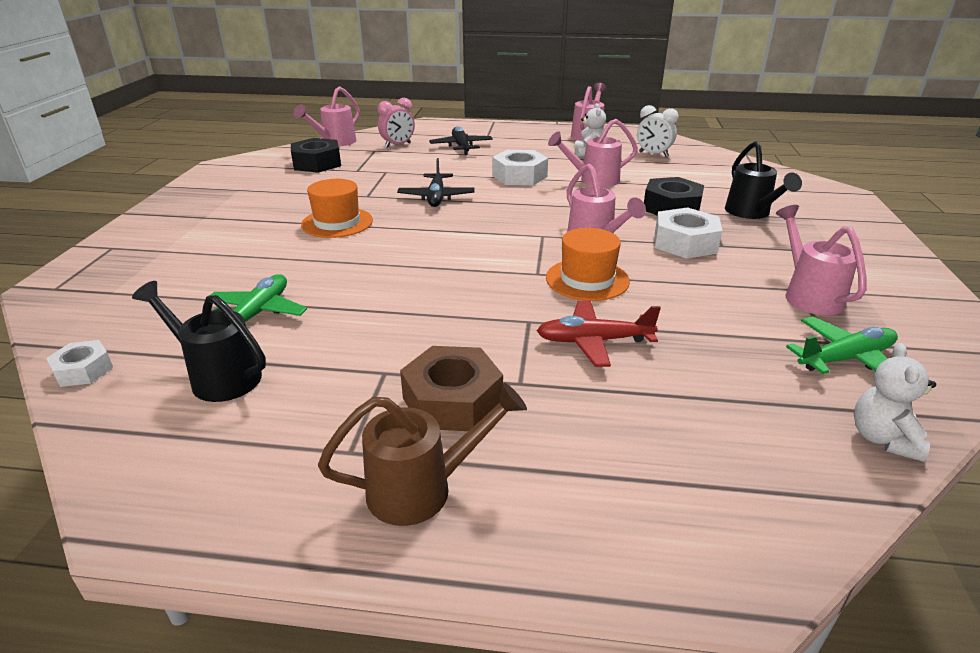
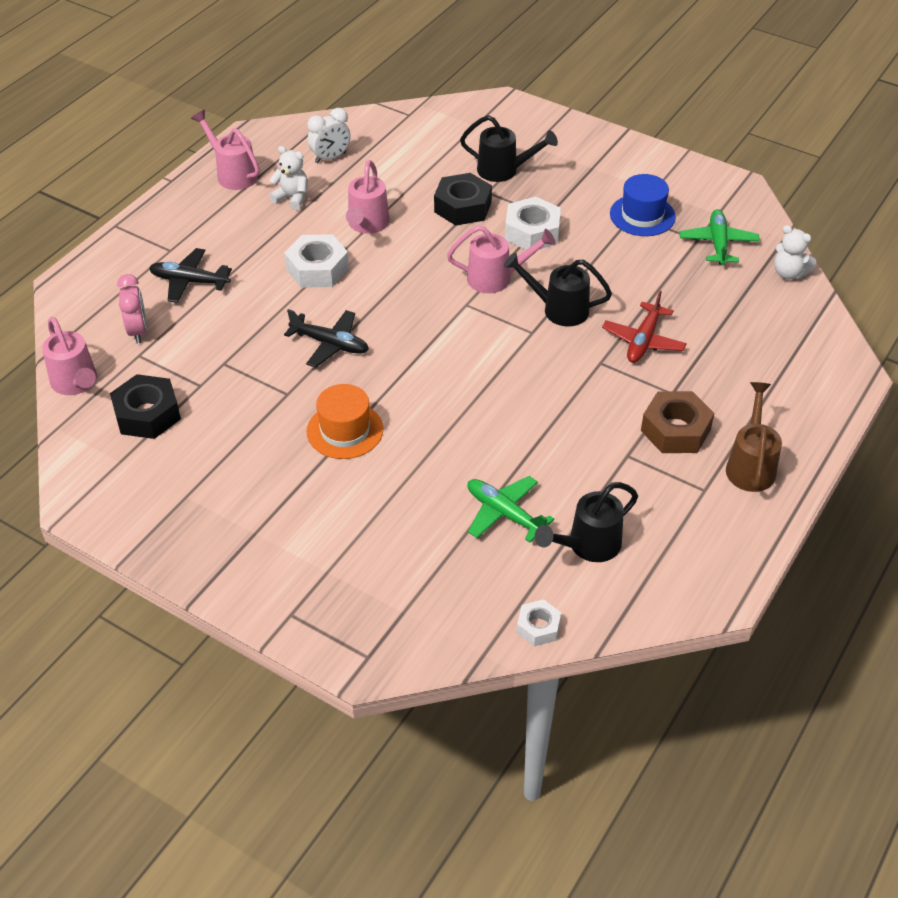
camera: 65 degrees left, 15 degrees up
orange hat [546,228,630,301] -> black watering can [504,253,612,327]
pink watering can [776,205,866,315] -> blue hat [610,174,676,236]

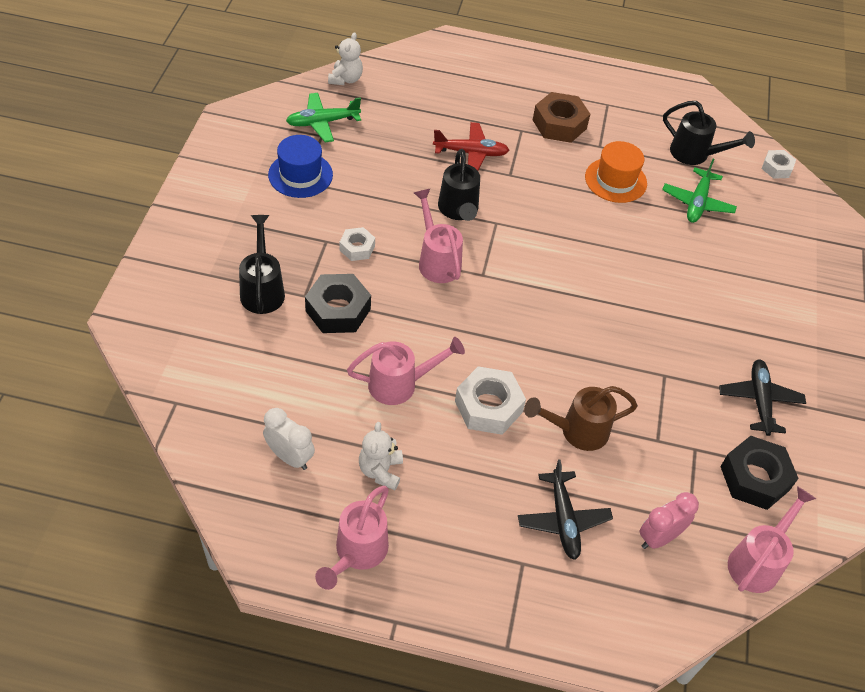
camera: 115 degrees left, 5 degrees up
black plane [284,309,369,368] -> black plane moved to [719,359,806,436]
orange hat [307,384,383,459] -> orange hat moved to [585,141,647,203]
white nut [505,196,561,250] -> white nut [339,227,375,261], size x0.58
brown watering can [726,382,782,492] -> brown watering can moved to [524,386,638,451]

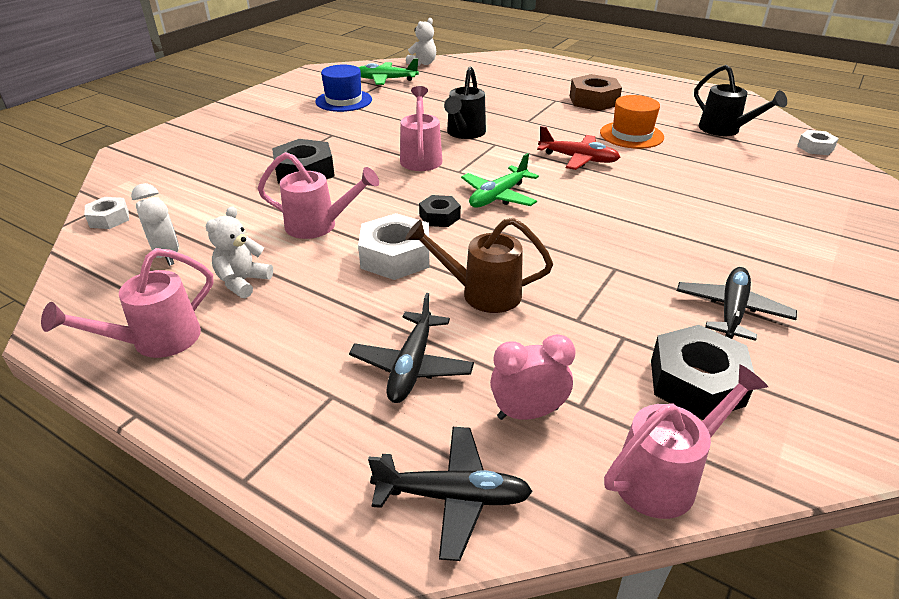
camera: 25 degrees right, 15 degrees down
black watering can [239,215,285,314] -> none
white nut [339,227,375,261] -> white nut moved to [84,197,129,229]
red plane [433,122,509,170] -> red plane moved to [537,126,620,170]
green plane [662,159,737,223] -> green plane moved to [461,153,539,208]
none -> black plane [368,427,533,561]
none -> black nut [419,195,461,227]

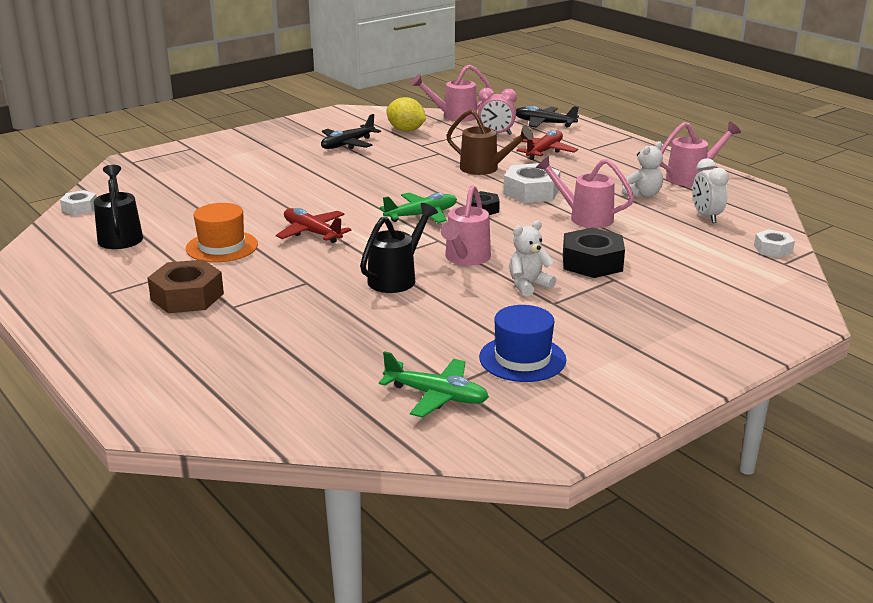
camera: 160 degrees left, 10 degrees down
black plane [349,293,474,403] -> red plane [513,130,578,160]
white teddy bear [406,18,436,66] -> white teddy bear moved to [509,221,556,296]
black nut [651,325,755,420] -> yellow lemon [386,97,426,132]

